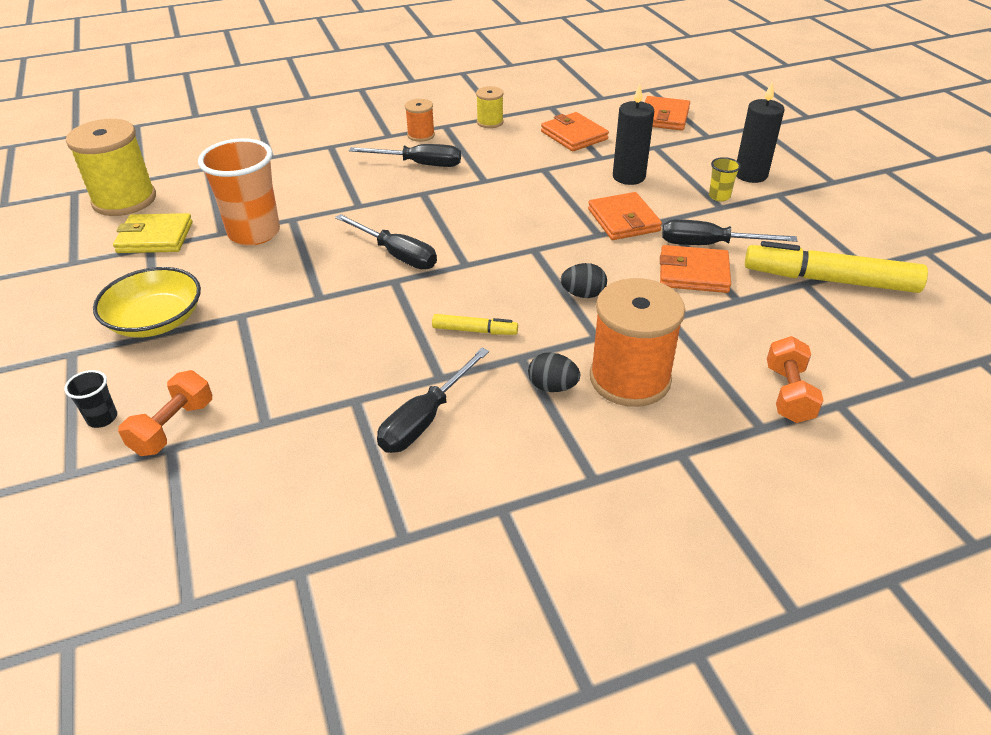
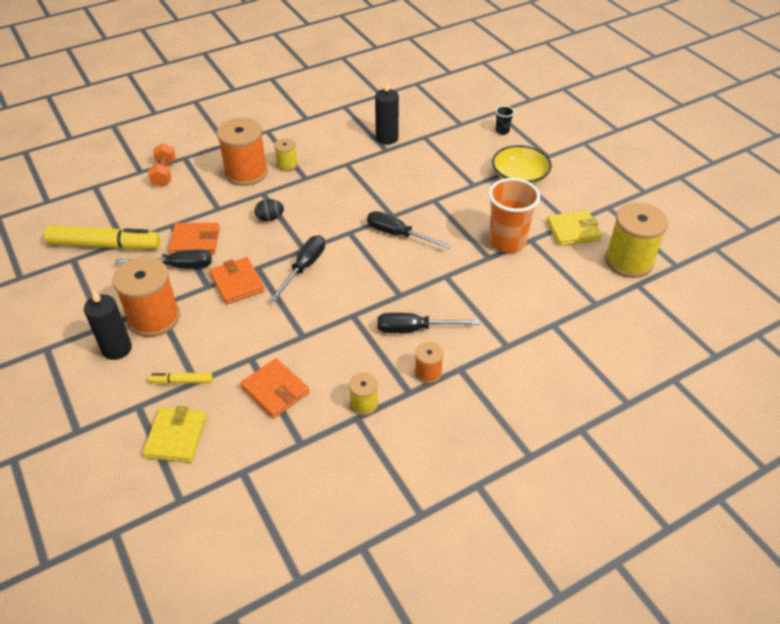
camera: 170 degrees right, 5 degrees up
orange dumbbell [118,370,212,456] -> none
black screwdriver [377,348,489,453] -> black screwdriver moved to [270,235,325,301]
yellow marker [432,314,518,335] -> yellow marker moved to [148,372,213,384]
black egg [528,352,580,392] -> yellow spool [274,138,298,171]
black candle [613,84,654,185] -> black candle moved to [375,80,399,145]
orange wallet [645,96,690,130] -> yellow wallet [143,406,207,463]
yellow cup [709,157,741,201] -> orange spool [113,257,180,337]

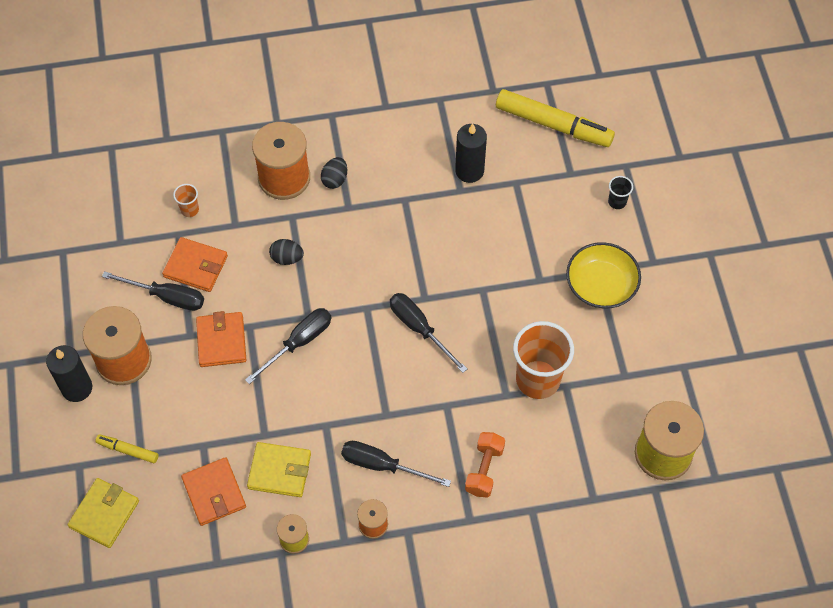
camera: 20 degrees right, 15 degrees up
yellow marker [44,226,160,250] -> yellow marker moved to [496,89,615,147]
orange dumbbell [148,143,176,187] -> orange dumbbell moved to [465,432,505,498]
yellow spool [274,138,298,171] -> black egg [321,157,347,189]
yellow wallet [547,210,602,246] -> yellow wallet moved to [247,442,311,497]
none -> orange cup [173,184,199,217]

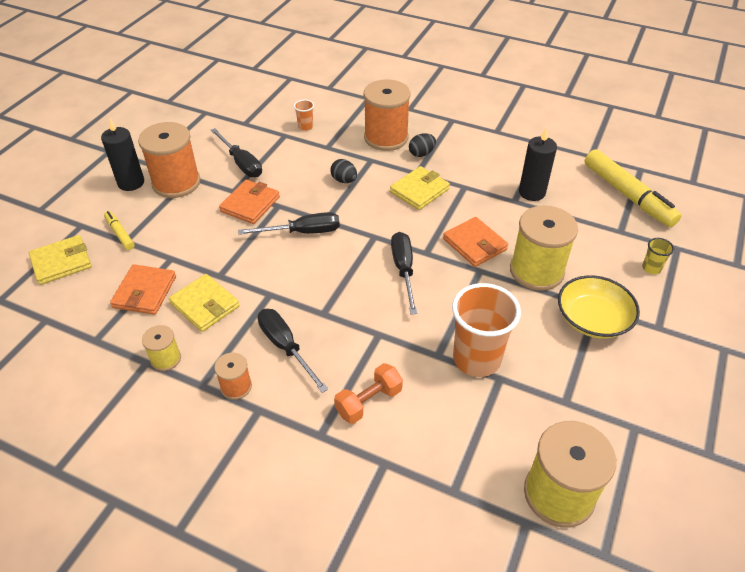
camera: 35 degrees right, 15 degrees down
orange wallet [162,237,228,292] -> orange wallet moved to [443,217,508,267]
black cup [608,176,633,209] -> yellow cup [642,238,674,274]
none -> yellow wallet [390,166,450,210]
none -> yellow spool [510,205,578,291]

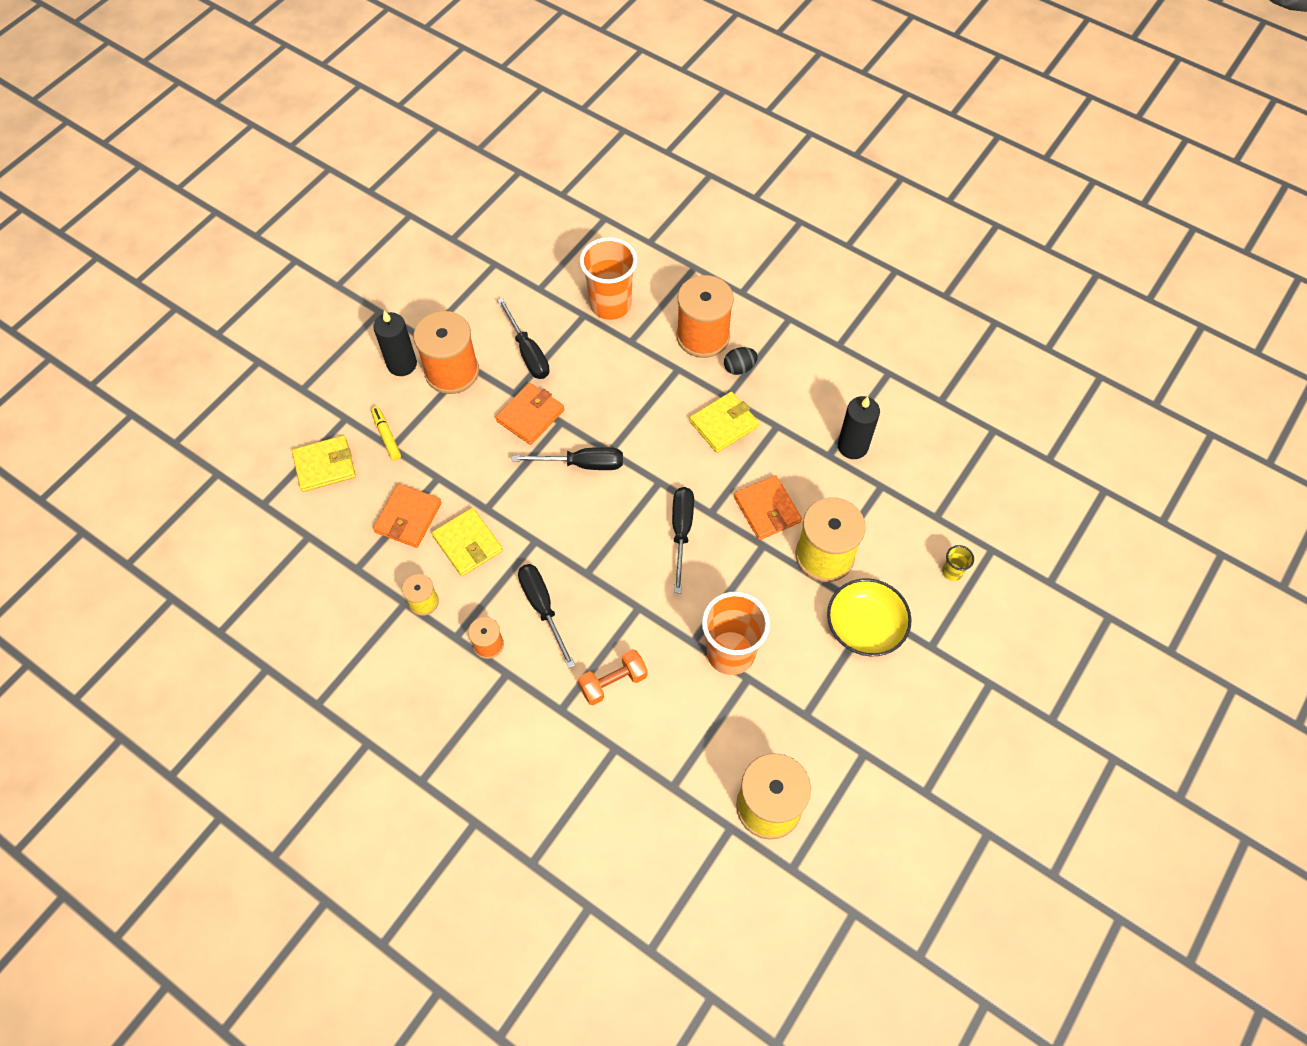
camera: 10 degrees right, 15 degrees up
orange cup [294,100,314,131] -> orange cup [580,237,637,320], size x2.28
black egg [330,159,357,183] -> none
yellow marker [584,149,681,227] -> none

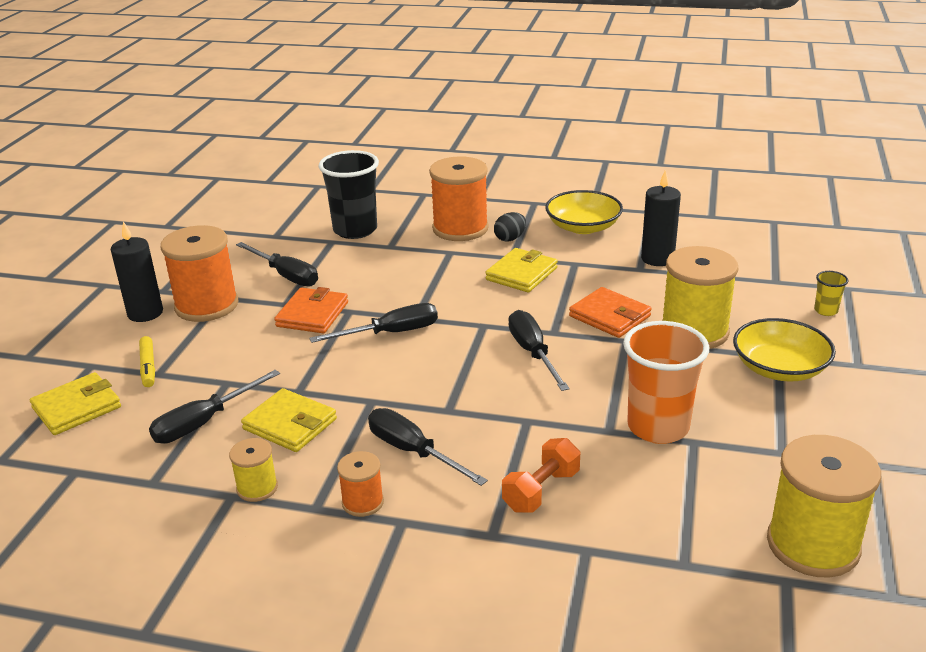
camera: 20 degrees left, 30 degrees down
yellow marker [371,407,401,461] -> yellow marker turned 150 degrees counterclockwise [139,336,155,387]
orange wallet [373,484,442,548] -> black screwdriver [149,370,280,443]
orange cup [580,237,637,320] -> black cup [319,150,379,239]
none -> yellow bowl [545,190,623,234]

